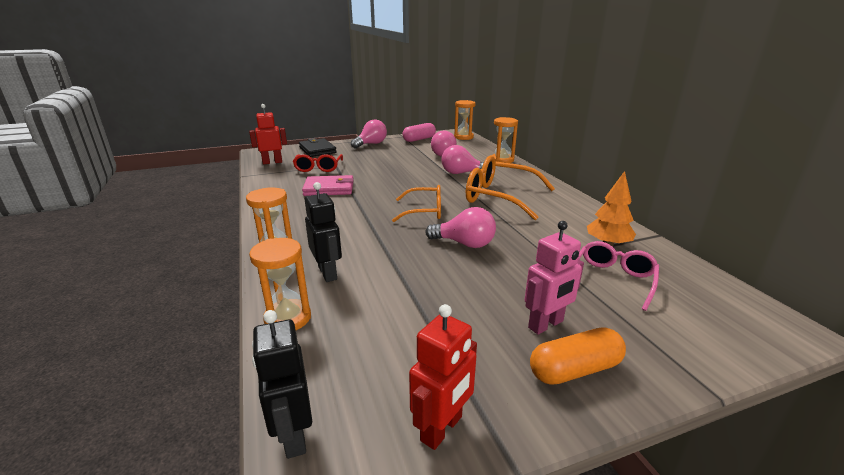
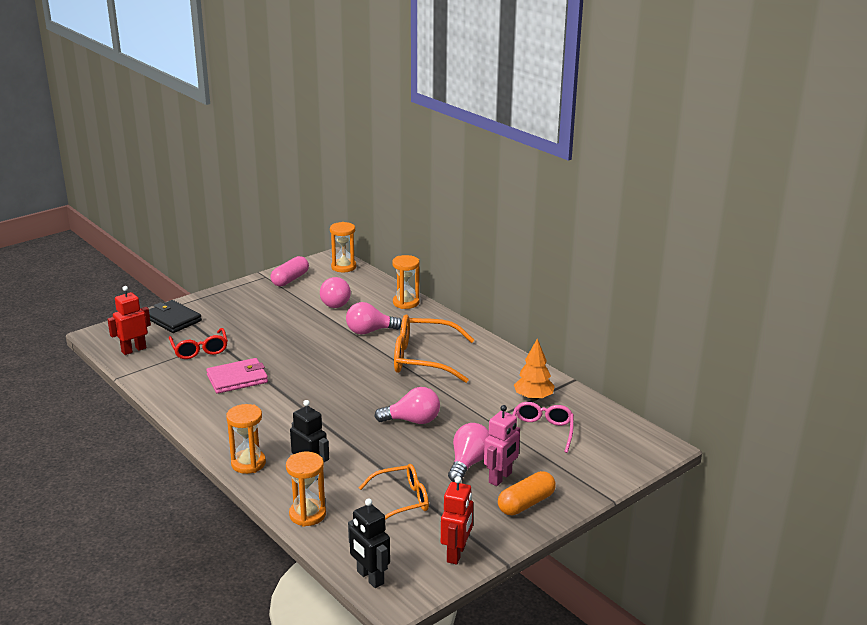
camera: 20 degrees left, 0 degrees up
pink light bulb [351,119,387,148] -> pink light bulb moved to [448,423,489,482]
orange glasses [392,185,441,222] -> orange glasses moved to [359,464,429,520]

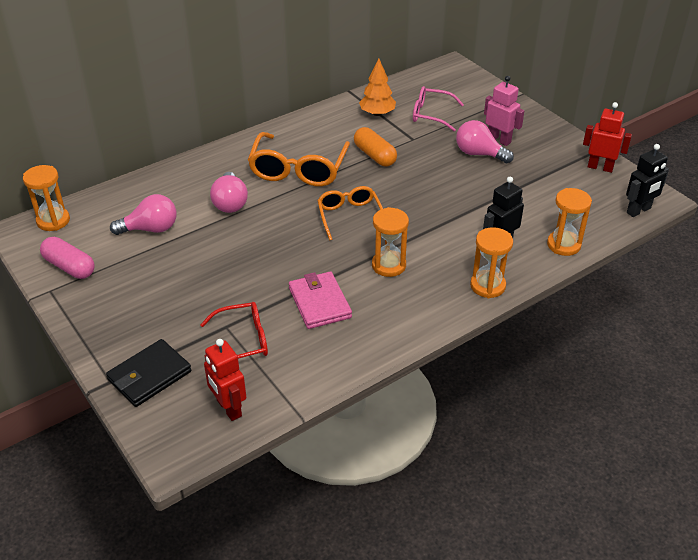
camera: 85 degrees left, 15 degrees up
orange glasses [359,464,429,520] -> orange glasses moved to [317,186,383,240]
pink light bulb [374,387,440,424] -> none
orange hourglass [392,255,419,309] -> orange hourglass moved to [372,207,409,277]
orange capsule [498,471,556,515] -> orange capsule moved to [354,127,397,167]

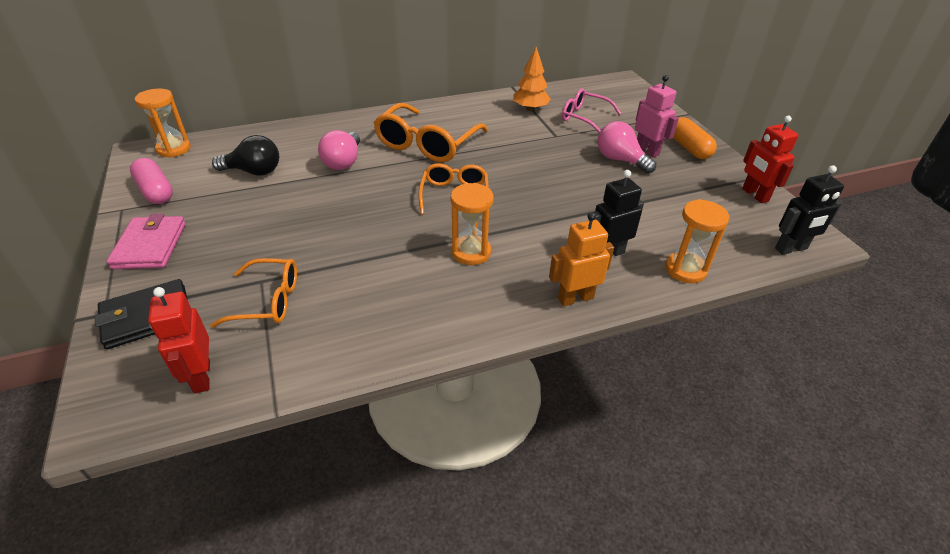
camera: 15 degrees right, 0 degrees up
pink light bulb [110,194,176,235] -> black light bulb [212,135,279,176]
red glasses [200,302,268,359] -> orange glasses [210,258,297,328]
pink wallet [289,271,352,329] -> pink wallet moved to [106,214,186,269]
orange capsule [354,127,397,167] -> orange capsule moved to [673,117,717,159]
orange hourglass [470,227,513,298] -> orange robot [549,212,614,306]
red robot [583,102,632,173] -> red robot turned 150 degrees counterclockwise [742,116,799,204]

